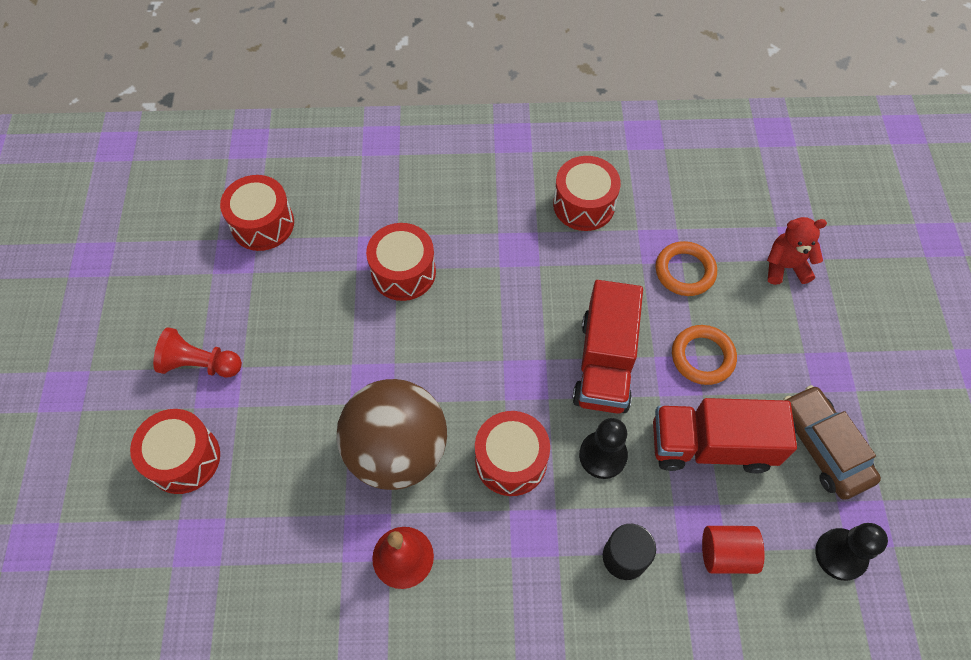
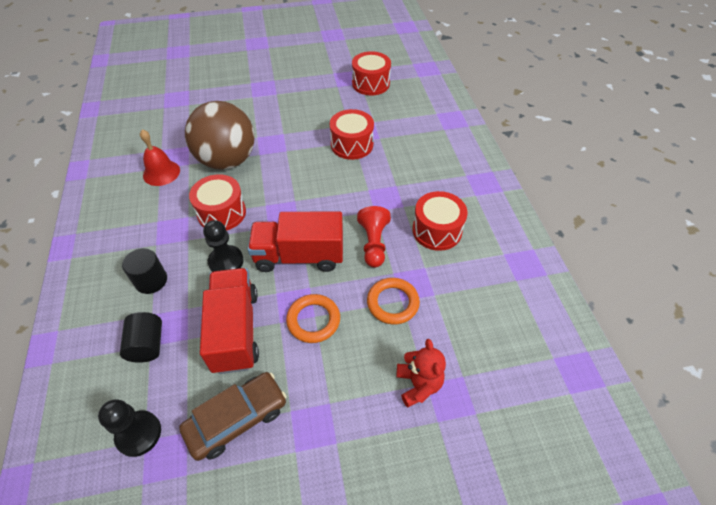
camera: 80 degrees right, 10 degrees down
red drum [130,409,220,494] -> none
red pawn [153,327,242,378] -> red pawn moved to [357,206,391,268]
red cylinder [702,526,765,574] -> black cylinder [120,312,162,363]

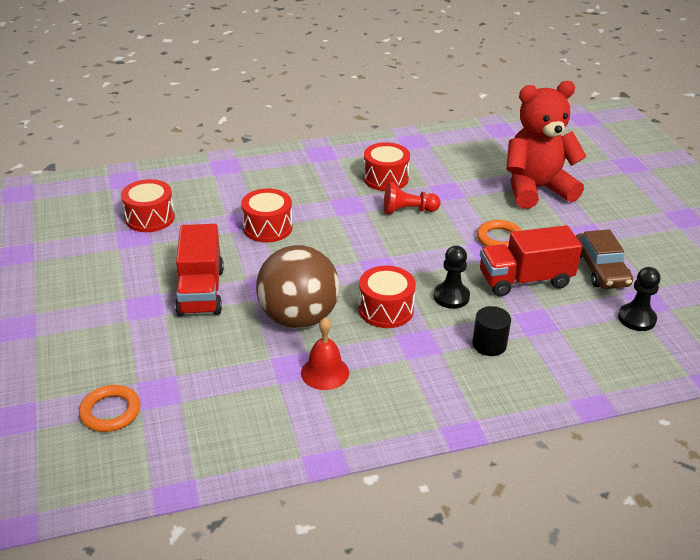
camera: 95 degrees left, 15 degrees down
black cylinder [120,312,162,363] -> none
brown car [179,372,287,461] -> brown car turned 150 degrees counterclockwise [576,229,633,289]
red truck [248,211,343,272] -> red truck moved to [175,224,224,316]
orange ring [367,278,420,325] -> orange ring moved to [79,385,141,432]
red teddy bear [397,339,446,407] -> red teddy bear [506,81,587,209], size x2.15

